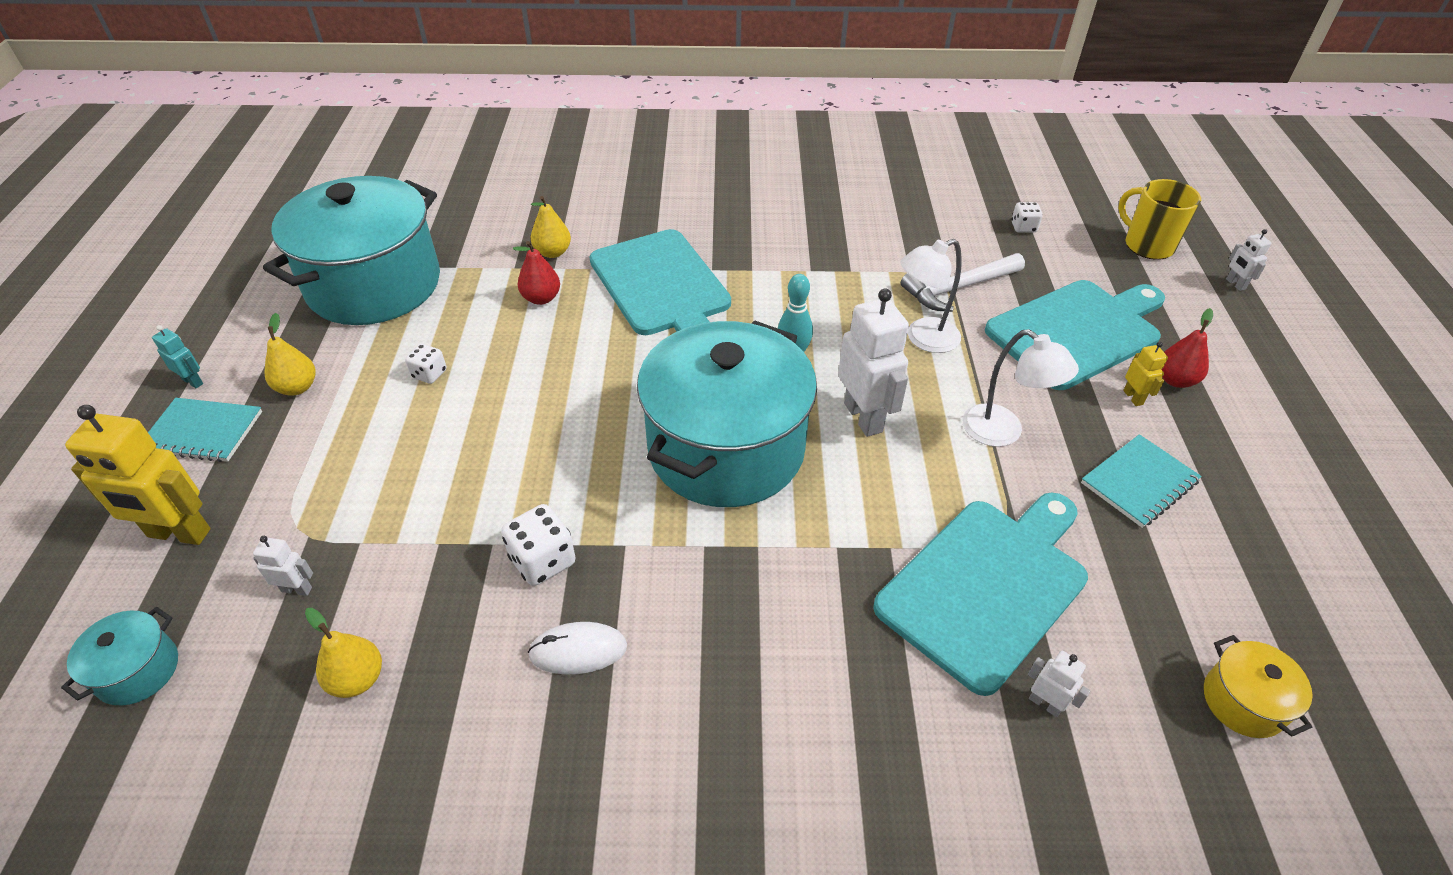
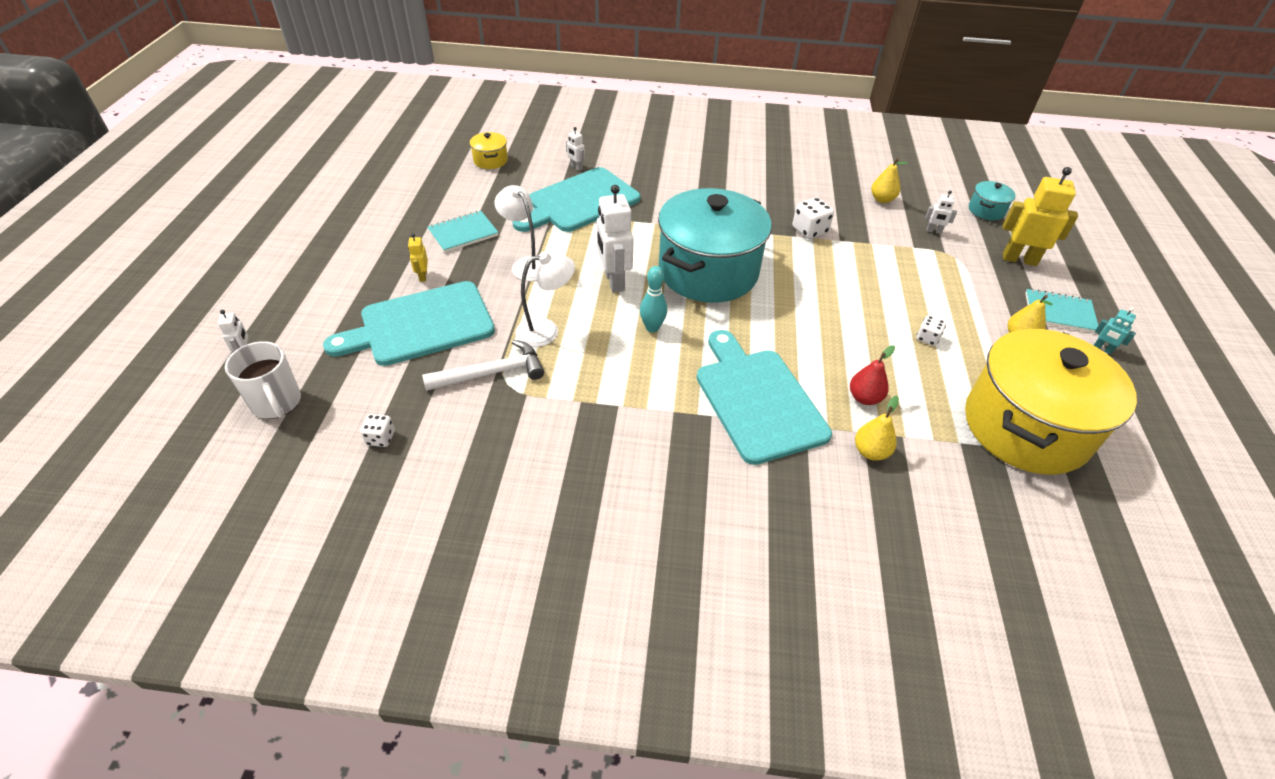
camera: 175 degrees left, 0 degrees up
turquoise pot [263,176,440,325] -> yellow pot [965,329,1137,475]
white mouse [528,622,627,674] -> none
yellow mug [1118,179,1201,260] -> white mug [225,341,301,419]
red pear [1161,308,1213,388] -> none

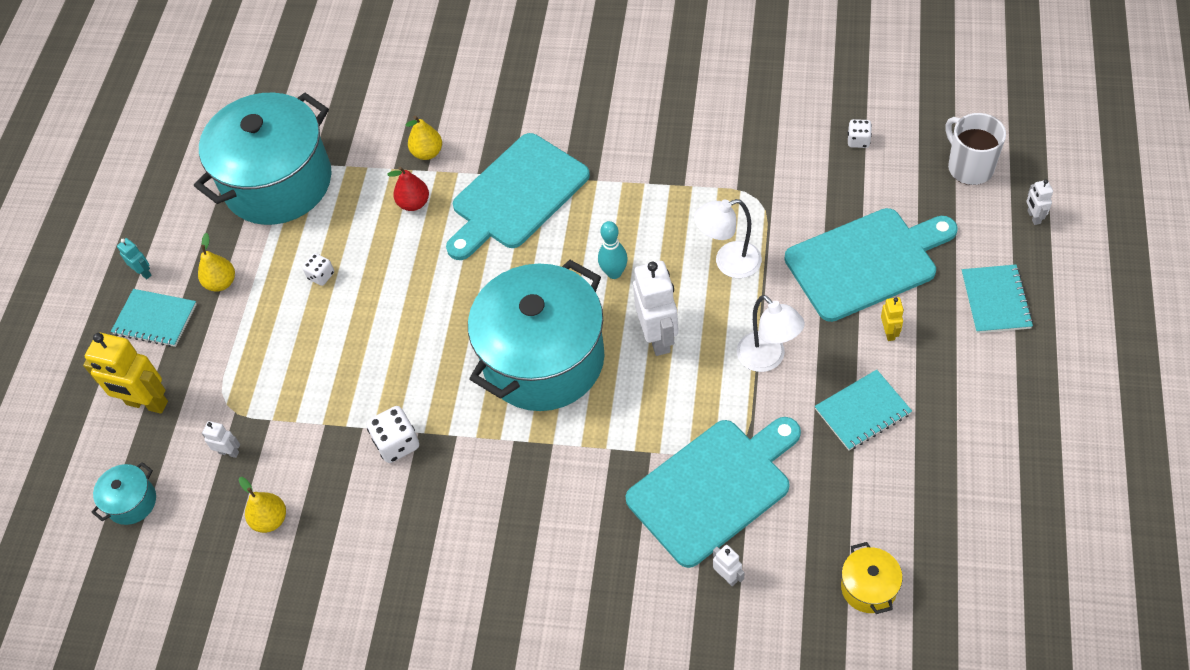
camera: 170 degrees left, 10 degrees up
white hammer [422,340,544,391] -> none
turquoise cutting board [697,330,832,465] -> turquoise cutting board turned 60 degrees clockwise [446,133,590,260]
yellow pot [965,329,1137,475] -> turquoise pot [194,93,332,225]
none -> turquoise notebook [962,265,1033,333]

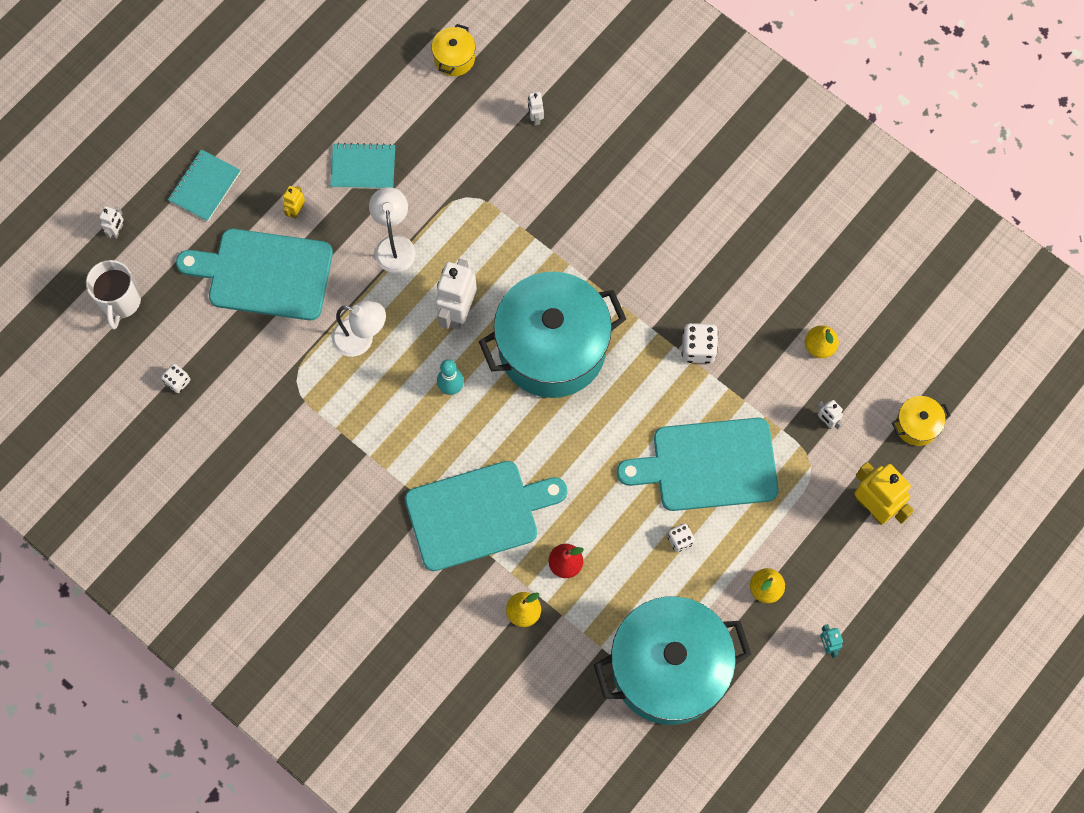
camera: 155 degrees left, 15 degrees up
turquoise pot [91,462,156,525] -> yellow pot [892,396,951,446]
turquoise notebook [111,289,197,347] -> none
turquoise cutting board [626,417,801,568] -> turquoise cutting board moved to [617,418,779,511]

